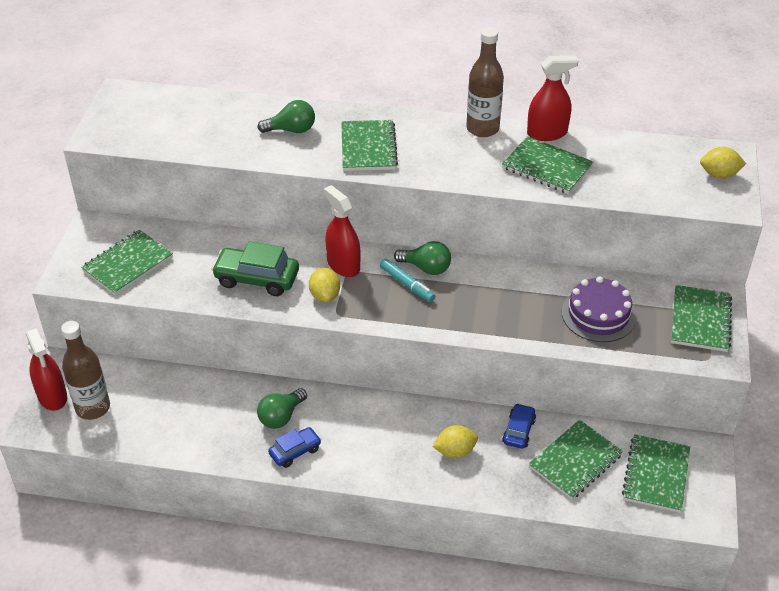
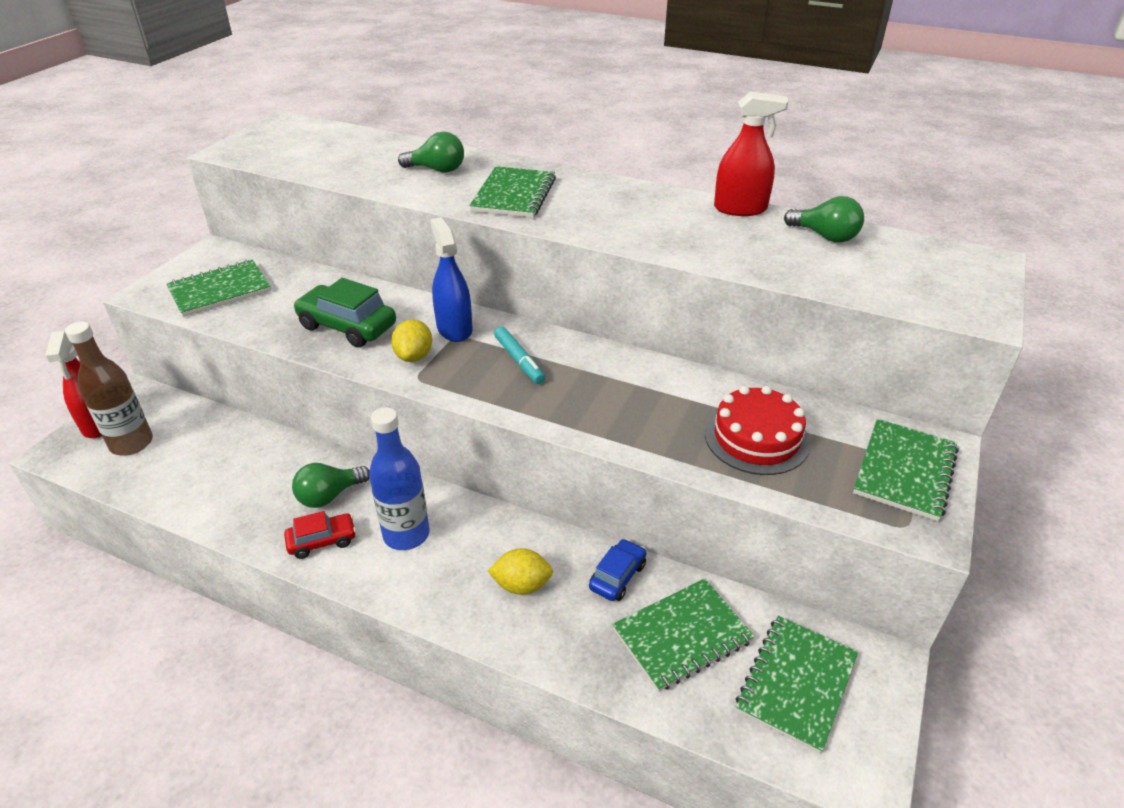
camera: 15 degrees right, 5 degrees down
blue car [268,427,321,468] -> red car [284,511,356,559]
red spray bottle [324,185,361,277] -> blue spray bottle [430,217,473,342]
green light bulb [394,241,451,275] -> green light bulb moved to [784,196,864,243]
brown bottle [466,27,504,137] -> none
green notebook [502,136,594,194] -> none
purple cake [562,276,636,342] -> red cake [705,386,810,475]
yellow lemon [700,147,746,178] -> none
none -> blue bottle [369,407,430,550]

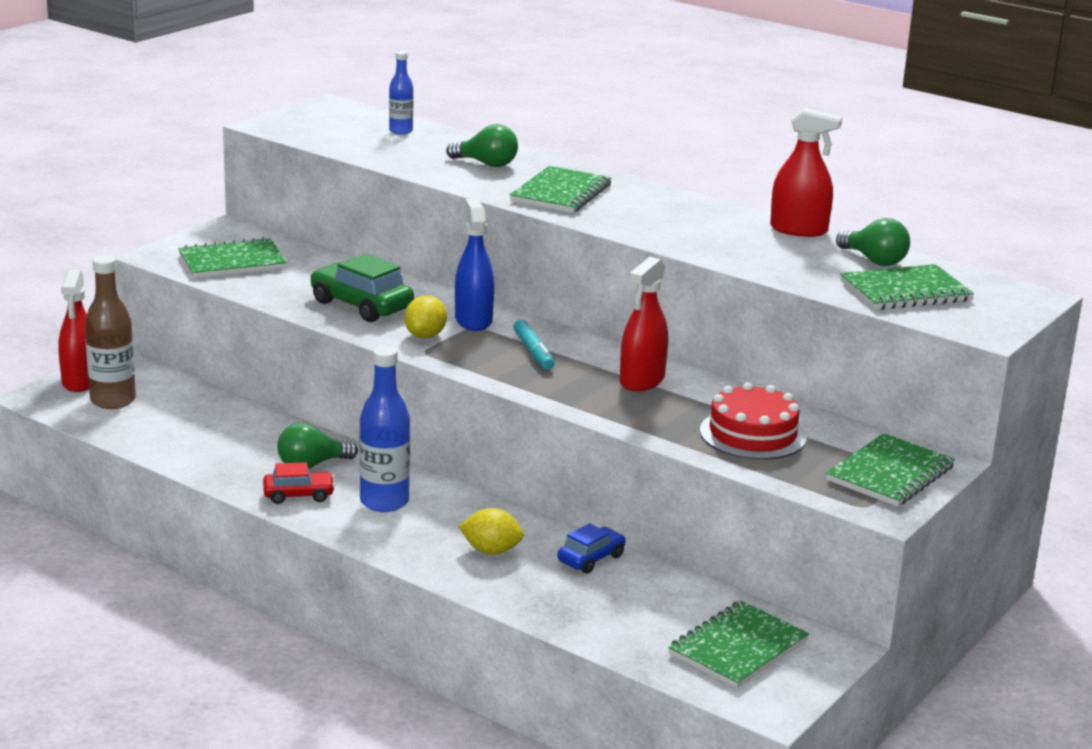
camera: 10 degrees right, 15 degrees down
green notebook [613,578,755,692] -> green notebook moved to [840,264,974,310]
none -> blue bottle [389,51,413,135]
none -> red spray bottle [620,257,668,391]

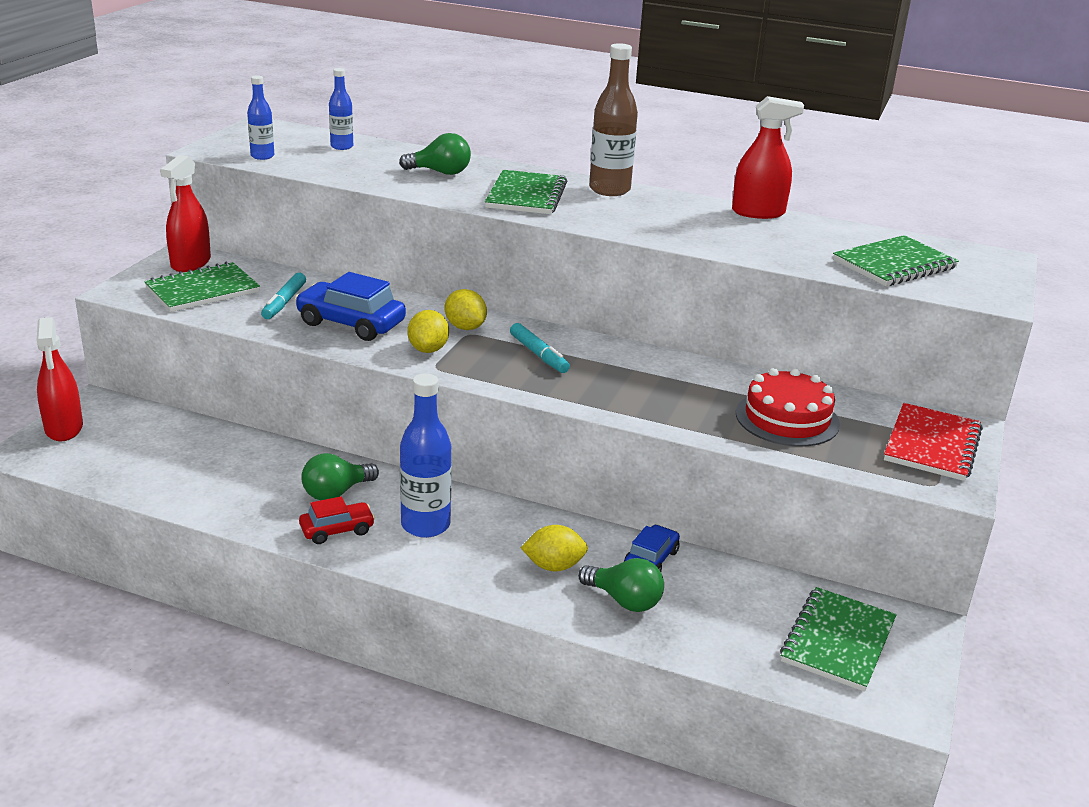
camera: 15 degrees left, 5 degrees up
brown bottle [85,255,136,409] -> brown bottle moved to [589,43,638,196]
green car [310,253,414,322] -> blue car [295,272,406,341]
blue spray bottle [455,199,494,331] -> yellow lemon [445,289,487,330]
red spray bottle [620,257,668,391] -> red spray bottle moved to [160,155,211,272]
green notebook [826,433,955,507] -> red notebook [884,403,983,481]
green light bulb [836,218,910,266] -> green light bulb moved to [578,558,664,612]
none -> blue bottle [247,76,274,160]
none -> turquoise marker [261,273,306,319]

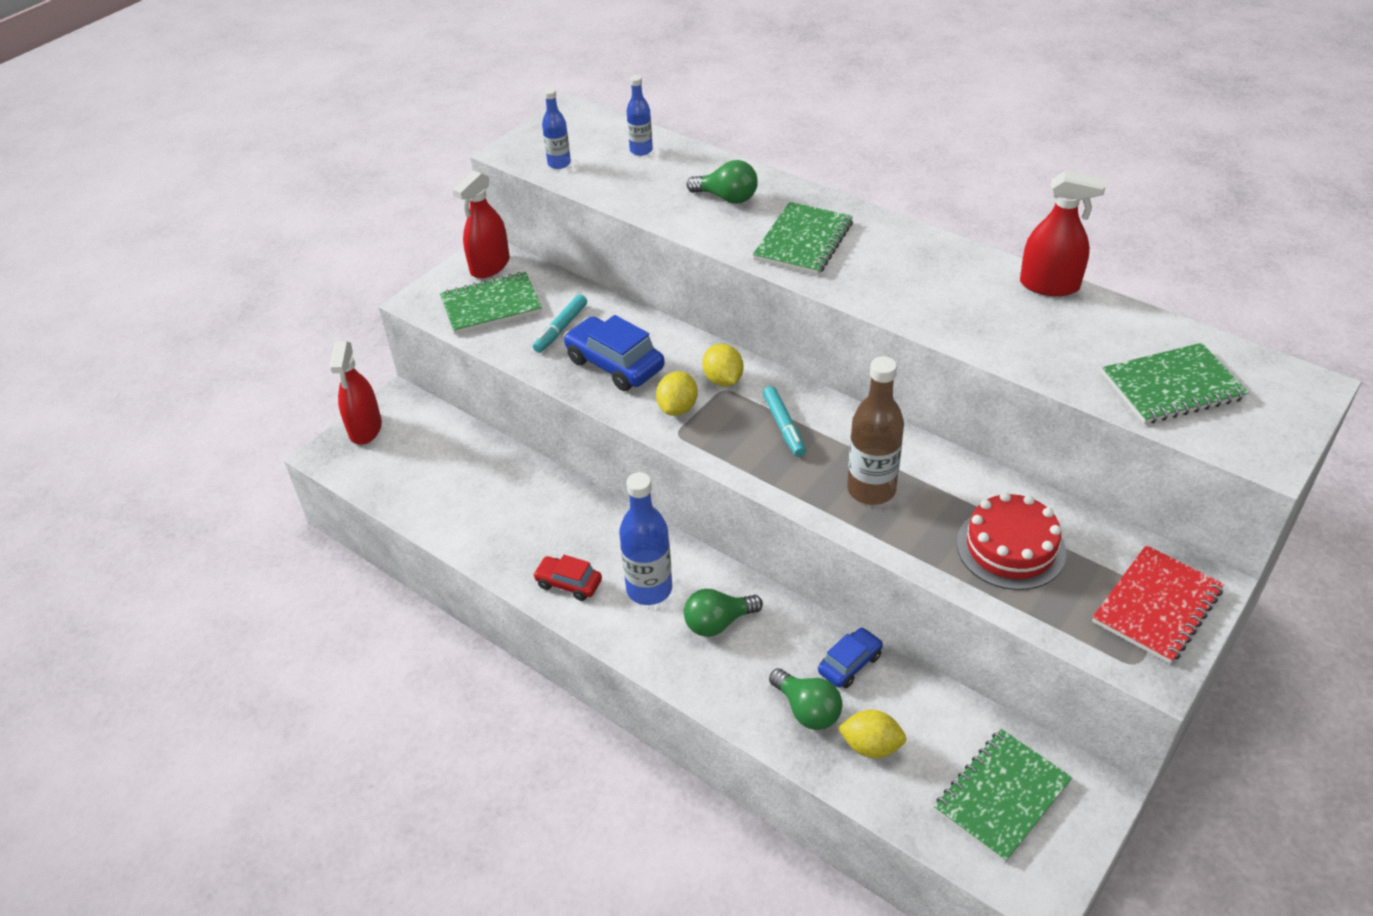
camera: 20 degrees right, 15 degrees up
red car [299,496,375,544] -> red car turned 150 degrees counterclockwise [533,555,602,601]
green light bulb [301,453,379,500] -> green light bulb moved to [684,589,763,637]
yellow lemon [521,525,588,571] -> yellow lemon moved to [837,710,907,758]
brown bottle [589,43,638,196] -> brown bottle moved to [847,356,904,505]

